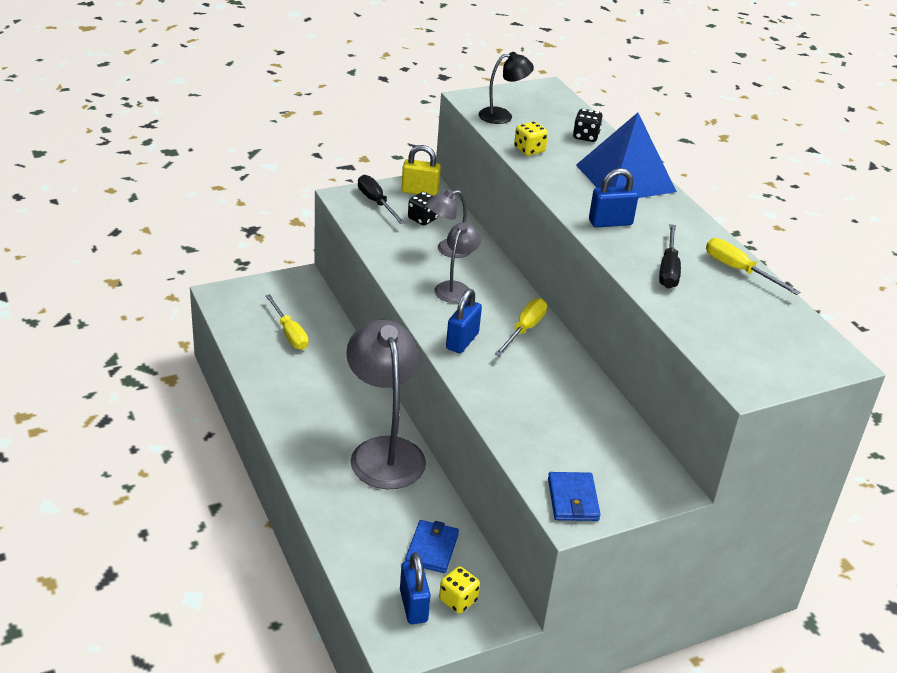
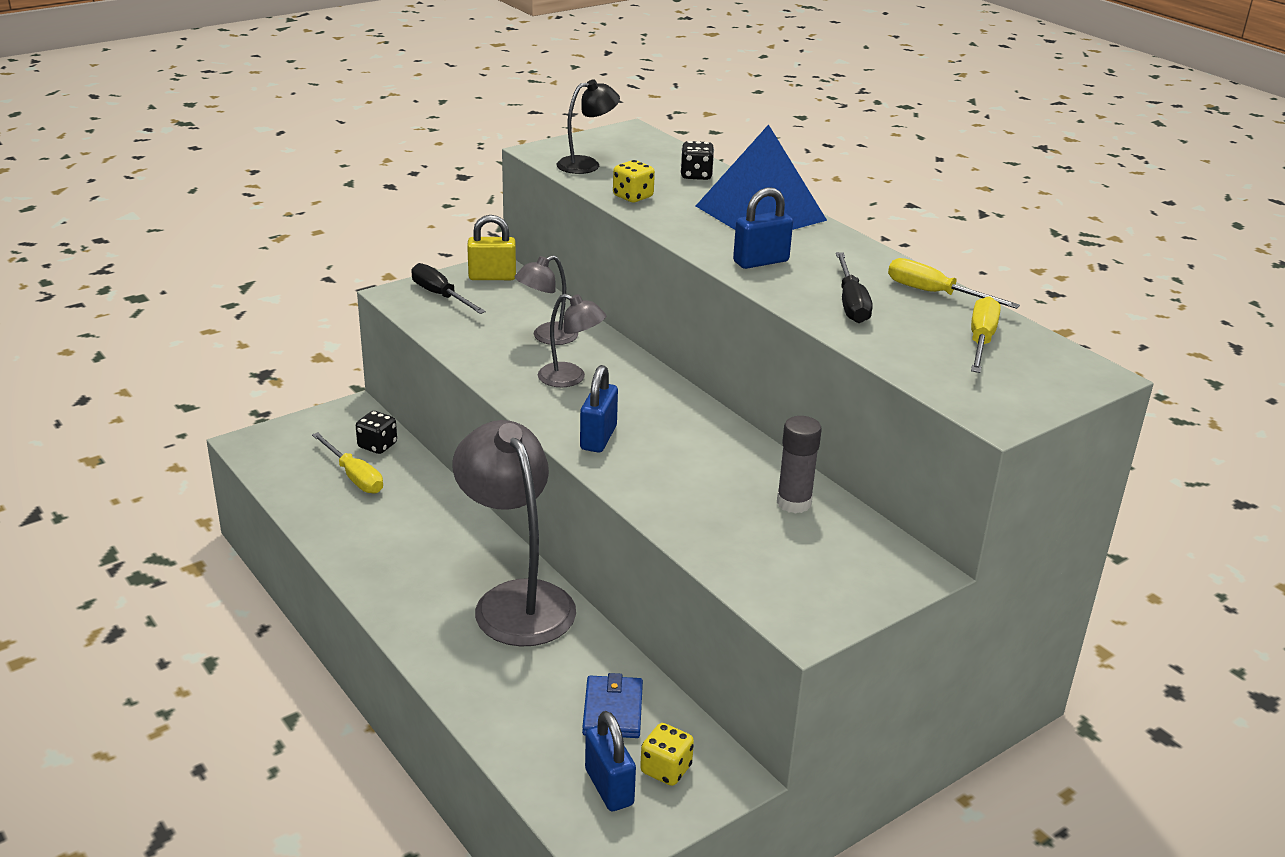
camera: 10 degrees left, 5 degrees down
black dice [408,192,438,225] -> black dice moved to [356,411,397,454]
grey lamp [434,222,481,303] -> grey lamp turned 105 degrees clockwise [538,294,606,387]
yellow screwdriver [495,298,547,356] -> yellow screwdriver moved to [971,296,1001,373]
blue wallet [548,472,601,521] -> none
none -> grey glue stick [777,416,822,514]

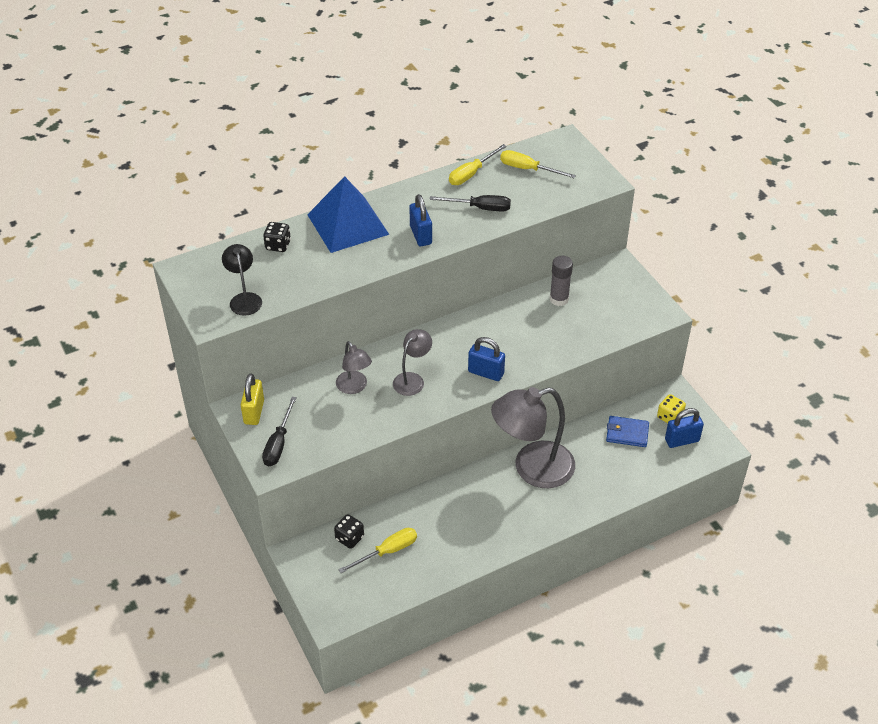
camera: 80 degrees left, 15 degrees up
black screwdriver [411,263,486,314] -> black screwdriver turned 45 degrees counterclockwise [262,397,297,466]
yellow dice [613,160,655,202] -> none

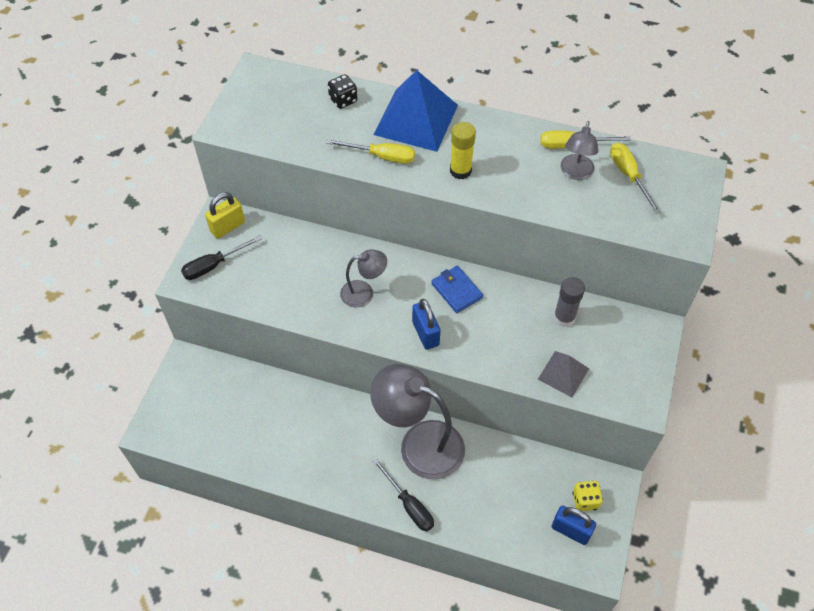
camera: 45 degrees right, 10 degrees up
black lamp [222,244,262,316] -> none
black dice [334,514,364,549] -> none
grey lamp [336,341,372,394] -> grey lamp moved to [561,121,598,180]
yellow screwdriver [338,528,417,573] -> yellow screwdriver moved to [326,139,415,164]
blue padlock [409,194,432,246] -> yellow glue stick [450,122,476,179]
black screwdriver [429,195,511,211] -> black screwdriver moved to [373,459,434,531]
blue wallet [606,416,649,447] -> blue wallet moved to [431,266,483,313]
none -> grey pyramid [538,351,589,397]

